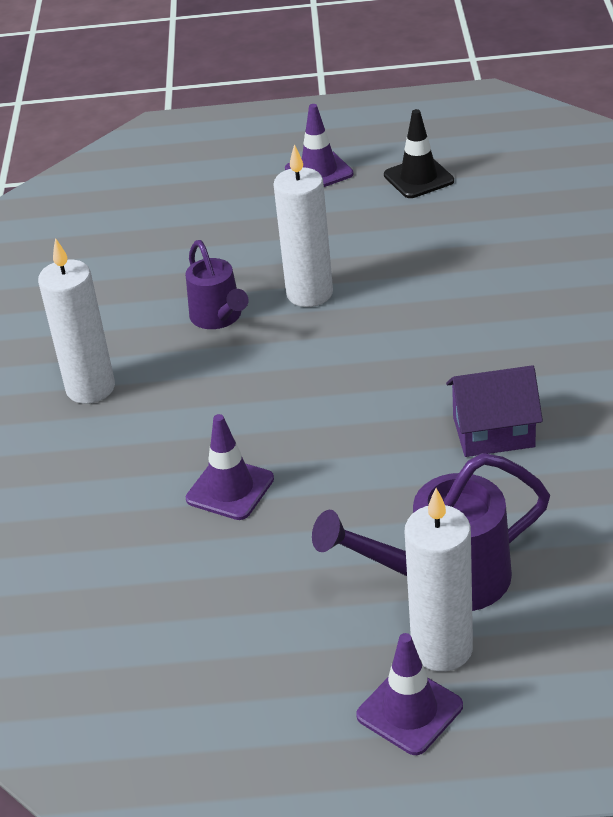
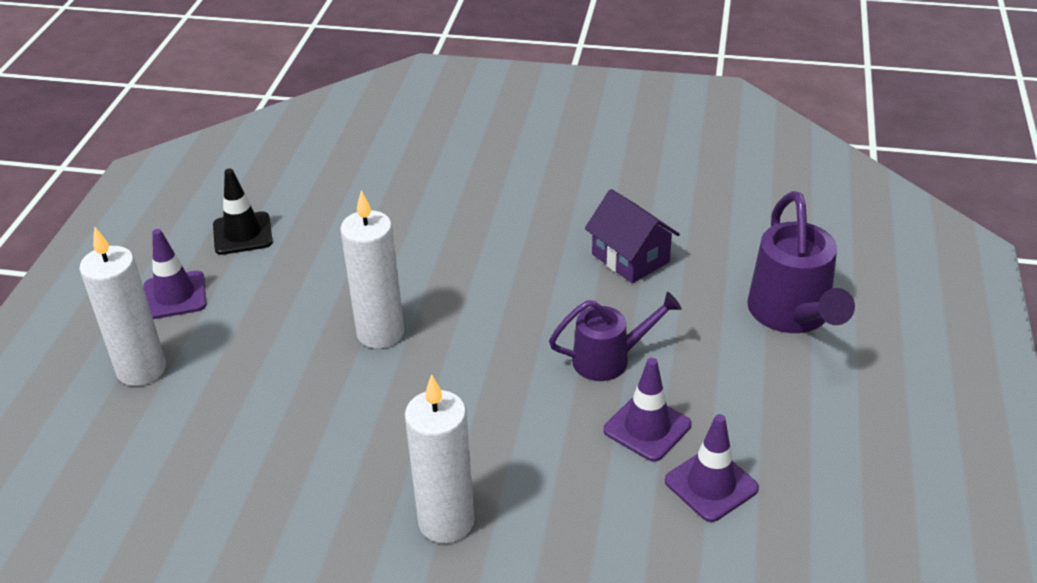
camera: 80 degrees left, 0 degrees up
purple watering can [185,240,248,329] -> purple watering can moved to [549,292,682,381]
purple traffic cone [356,633,463,755] -> purple traffic cone moved to [665,414,759,522]
white candle [405,488,473,672] -> white candle moved to [79,227,166,386]
purple house [446,365,543,457] -> purple house turned 45 degrees counterclockwise [585,189,680,283]

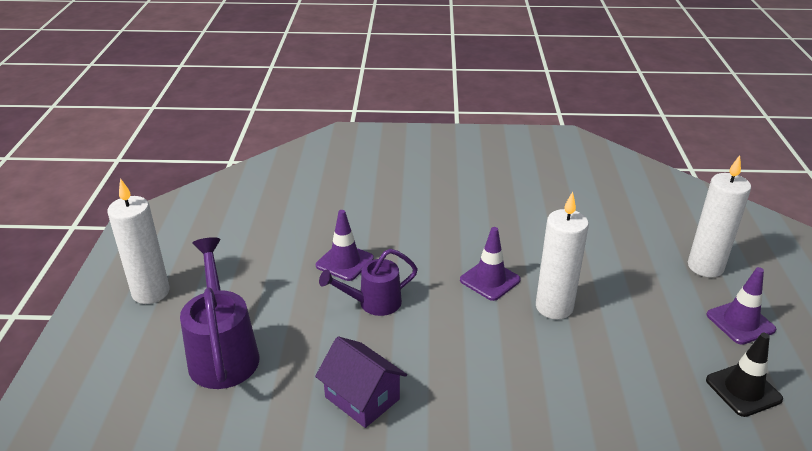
camera: 170 degrees right, 5 degrees down
white candle [405,375,475,543] -> white candle moved to [108,178,170,304]
purple traffic cone [665,414,759,522] -> purple traffic cone moved to [460,227,521,301]

